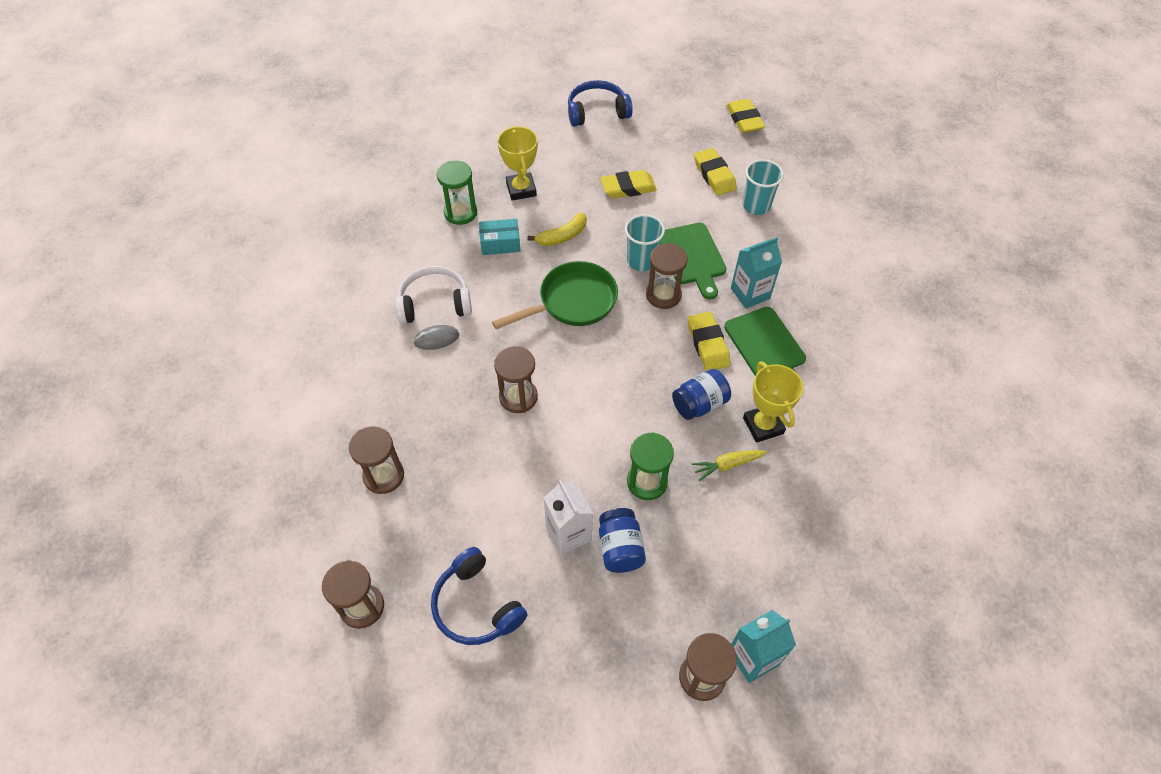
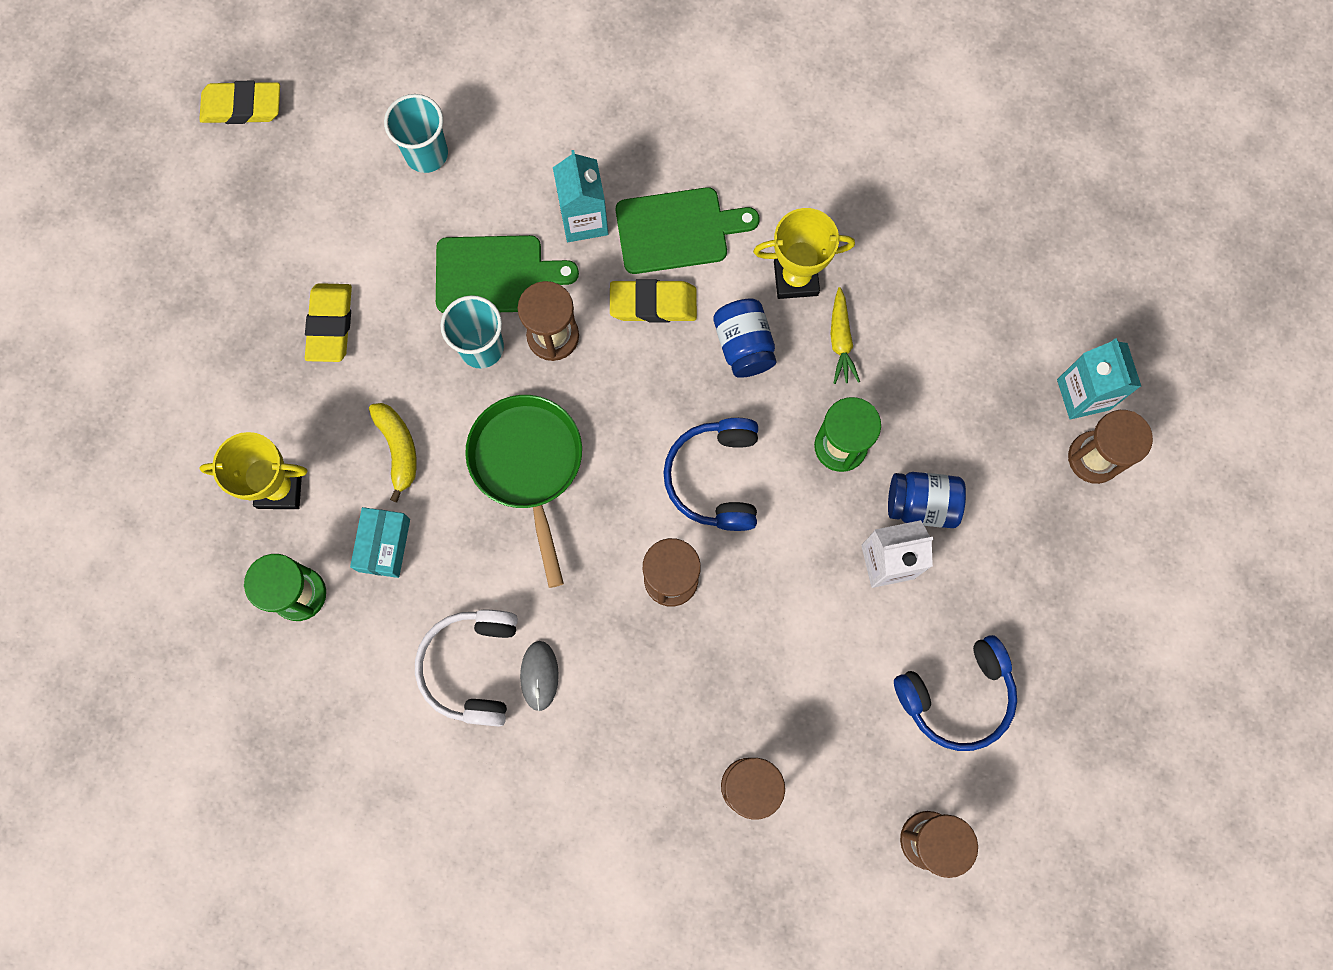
camera: 75 degrees left, 20 degrees up
blue headphones [568,80,633,127] -> blue headphones moved to [663,418,758,531]
yellow eraser [694,148,737,196] -> none

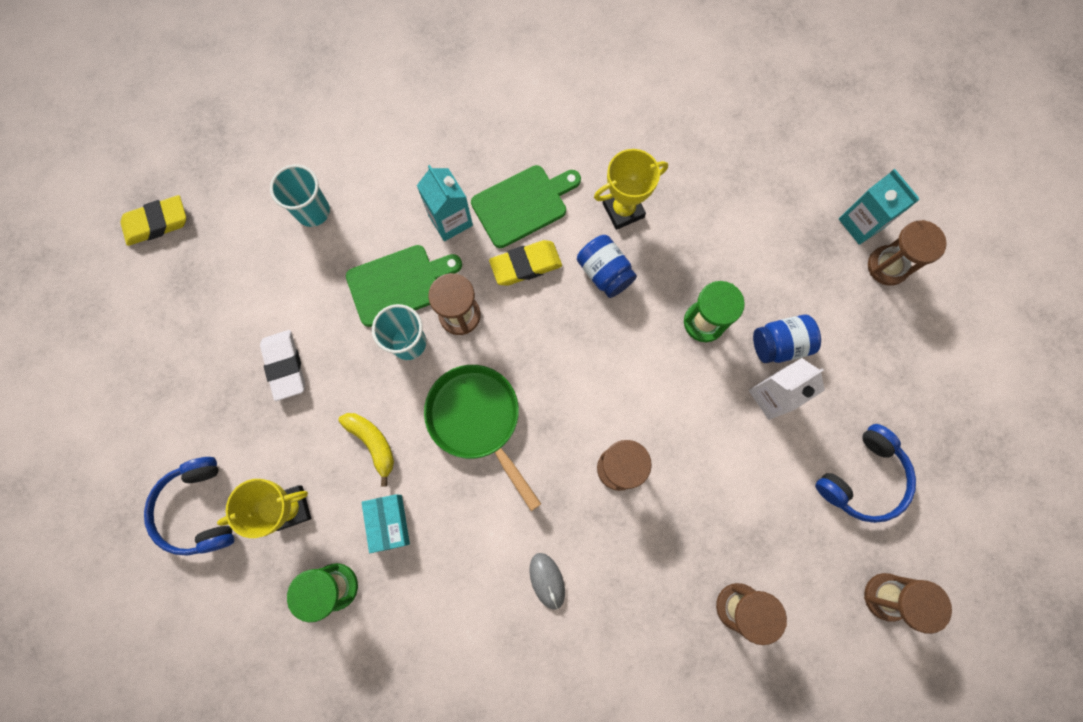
camera: 20 degrees left, 0 degrees up
yellow eraser [305,283,352,362] -> white eraser [260,330,305,401]
white headphones [415,609,518,727] -> none
blue headphones [663,418,758,531] -> blue headphones moved to [144,457,234,556]
yellow carrot [831,287,860,384] -> none

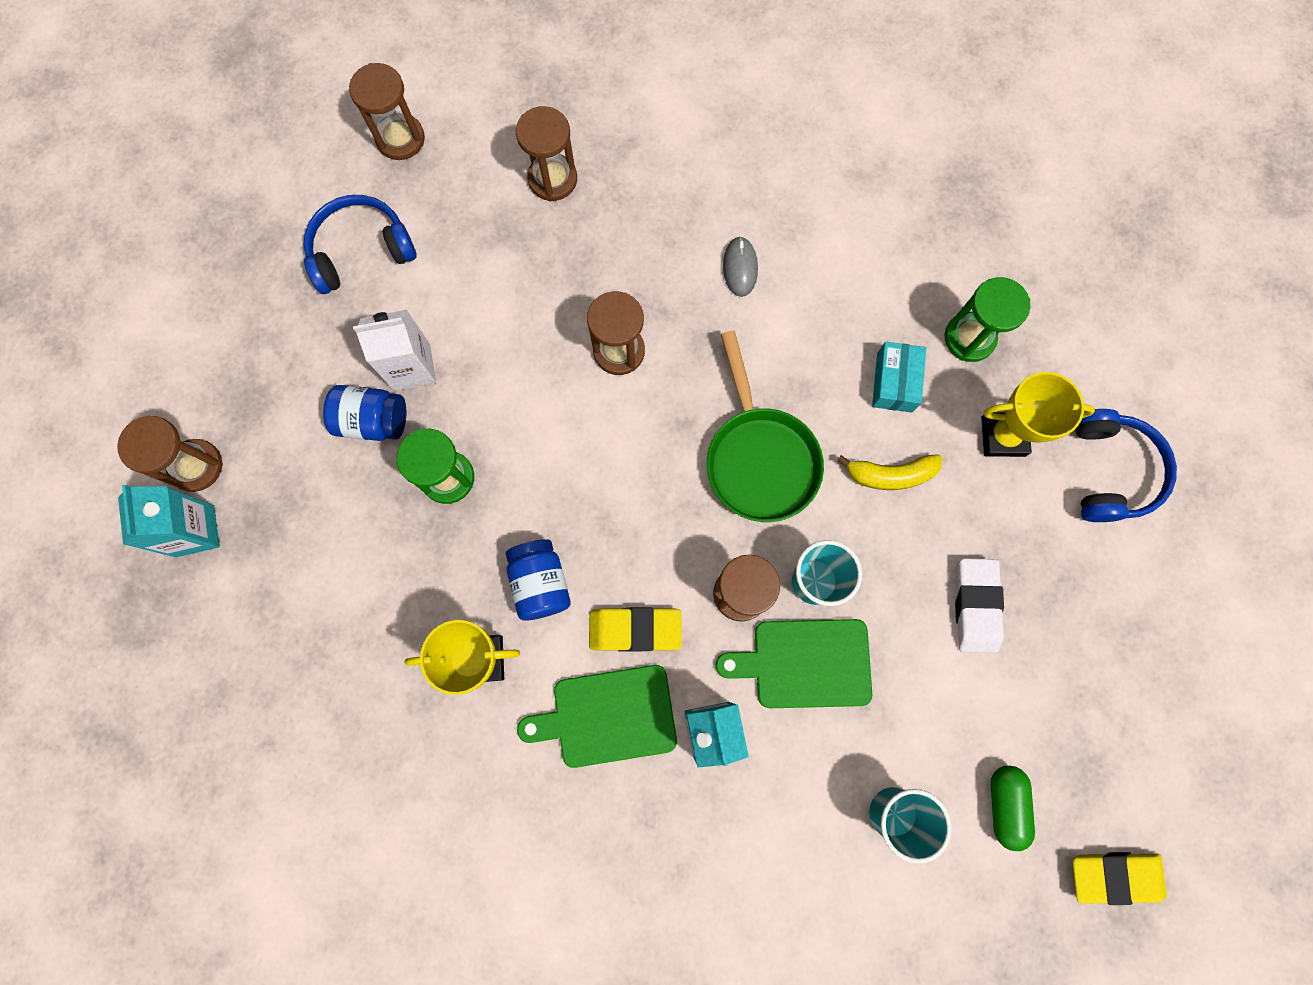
camera: 160 degrees left, 0 degrees up
yellow banana [338,413,394,486] -> yellow banana turned 75 degrees counterclockwise [837,454,942,490]
none -> green capsule [991,766,1035,851]

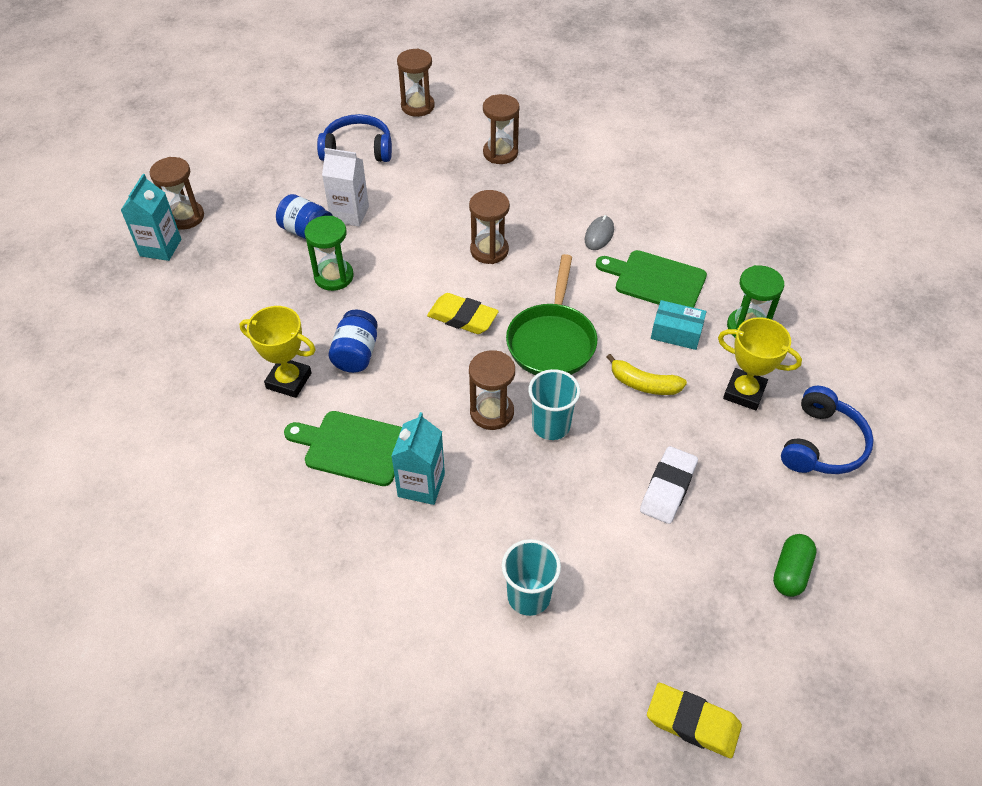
camera: 25 degrees right, 25 degrees down
yellow eraser [589,607,682,652] -> yellow eraser moved to [427,293,499,334]
green cutting board [716,619,872,708] -> green cutting board moved to [596,250,707,308]
turquoise box [872,342,926,413] -> turquoise box turned 75 degrees clockwise [651,300,706,350]
green capsule [991,766,1035,851] -> green capsule moved to [773,534,817,597]

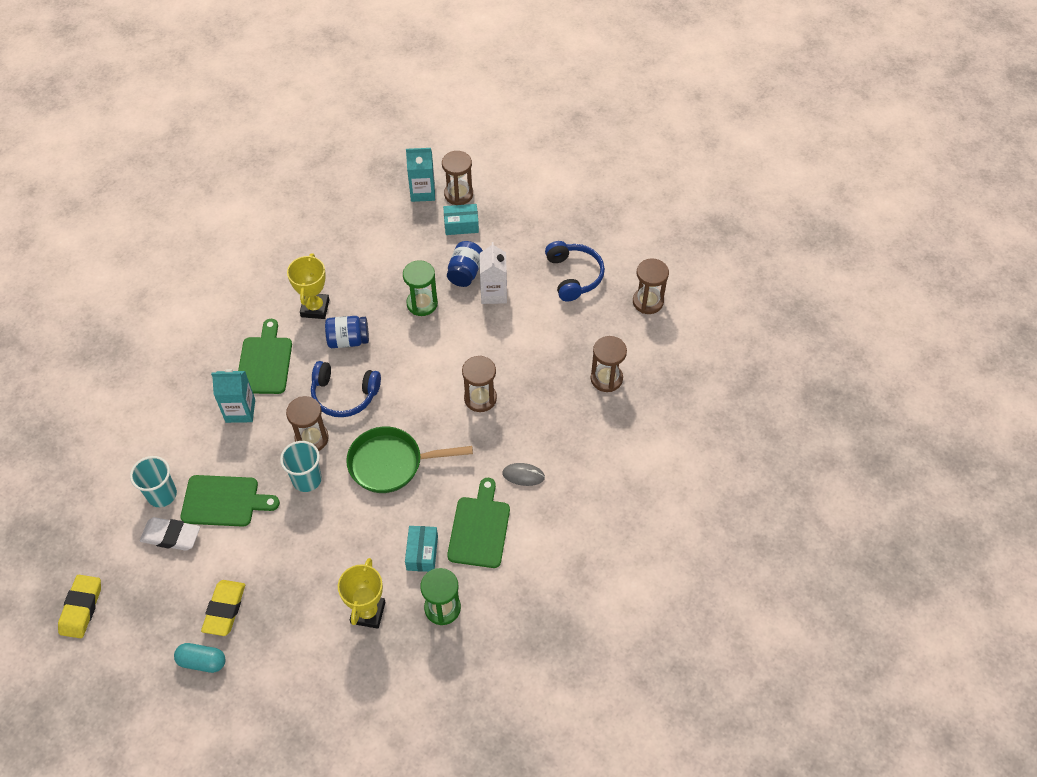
camera: 75 degrees right, 5 degrees up
yellow eraser [427,293,499,334] -> yellow eraser moved to [201,580,245,636]
yellow banana [606,354,687,395] -> none
white eraser [640,446,698,524] -> white eraser moved to [140,517,200,551]
green capsule [773,534,817,597] -> turquoise capsule [174,643,225,673]
blue headphones [781,386,874,474] -> blue headphones moved to [311,361,381,417]
none -> green cutting board [180,475,280,527]
none -> turquoise box [443,204,479,235]

